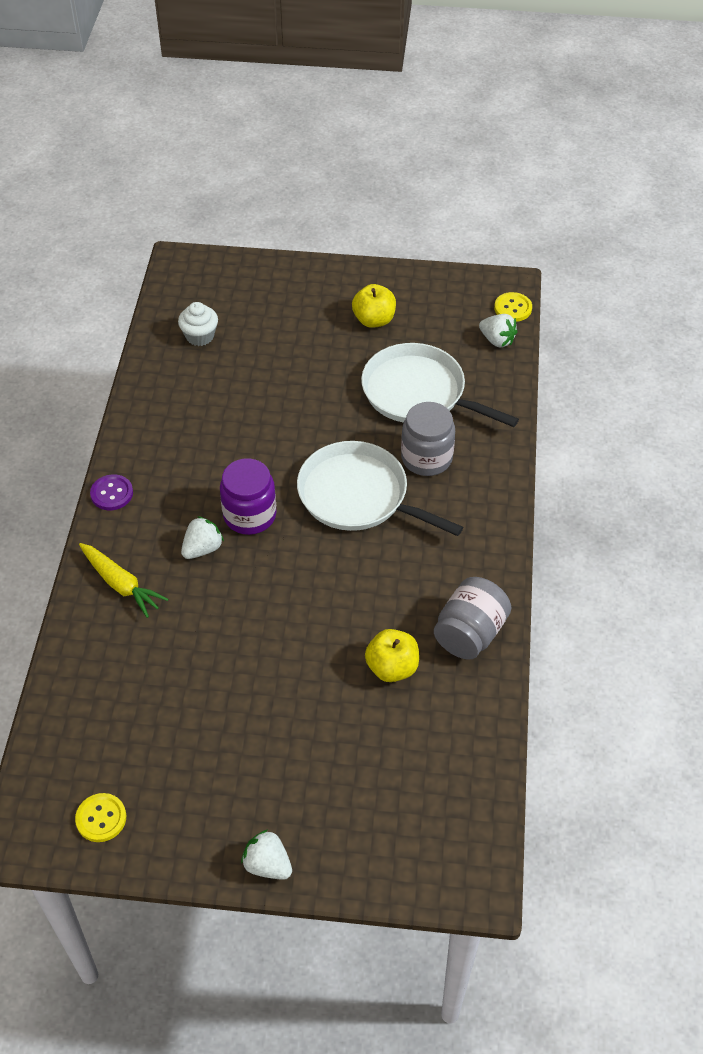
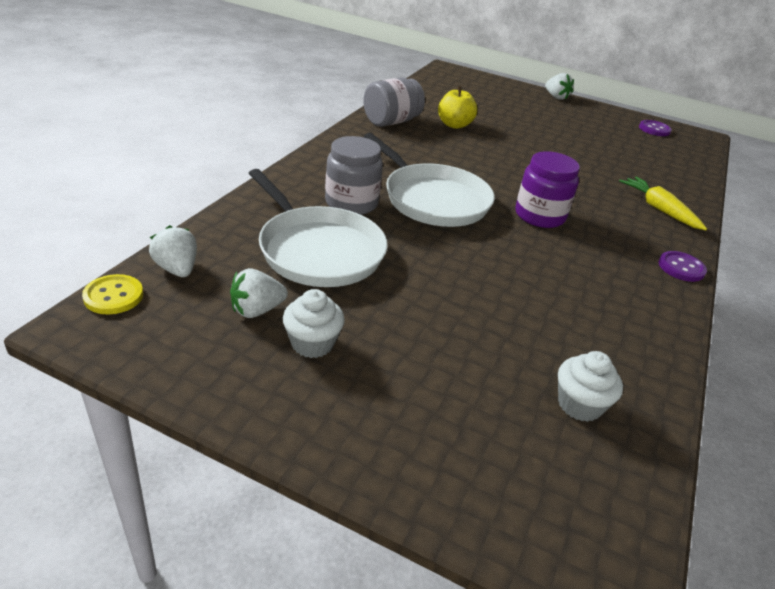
camera: 165 degrees left, 15 degrees down
yellow button [75,793,126,842] -> purple button [639,120,672,136]
white strawberry [181,516,224,559] -> white strawberry moved to [230,268,288,318]
yellow apple [352,284,396,328] -> white cupcake [283,289,345,358]

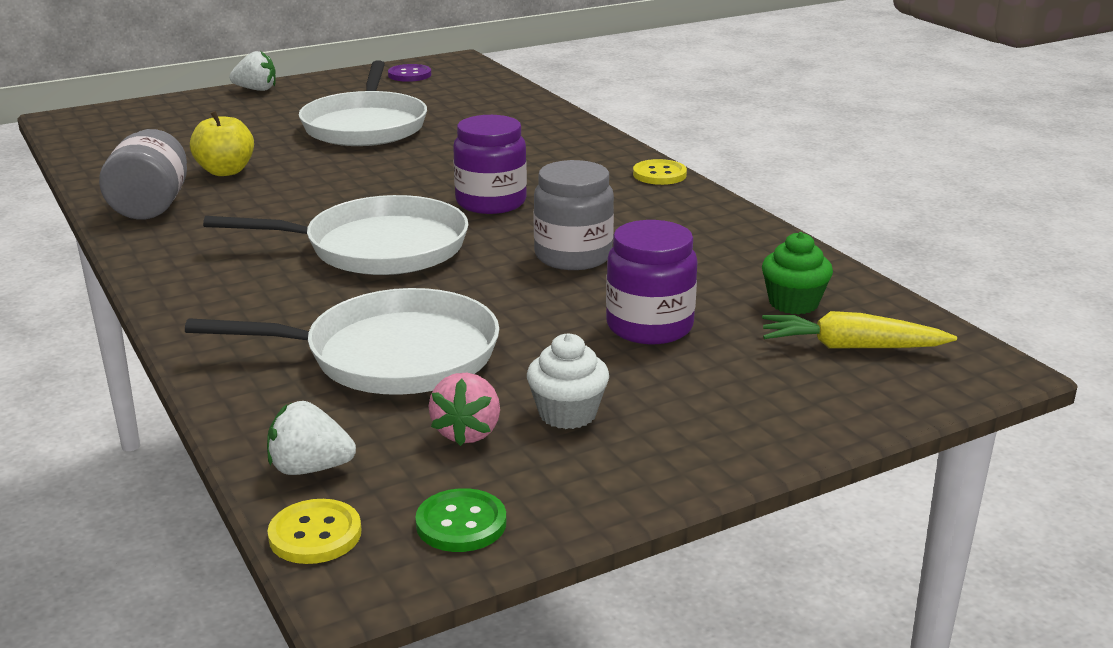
camera: 50 degrees left, 10 degrees down
white strawberry [230,268,288,318] -> pink strawberry [429,373,500,446]
grey jar [325,136,383,215] -> grey jar moved to [534,160,614,270]
white cupcake [558,351,623,422] -> green cupcake [762,232,833,314]
yellow carrot [619,176,707,230] -> yellow carrot moved to [762,311,957,349]
purple button [659,251,707,282] -> yellow button [633,159,687,185]
none -> white pan [299,60,427,146]
none -> green button [415,488,506,552]
none -> purple jar [606,220,698,344]

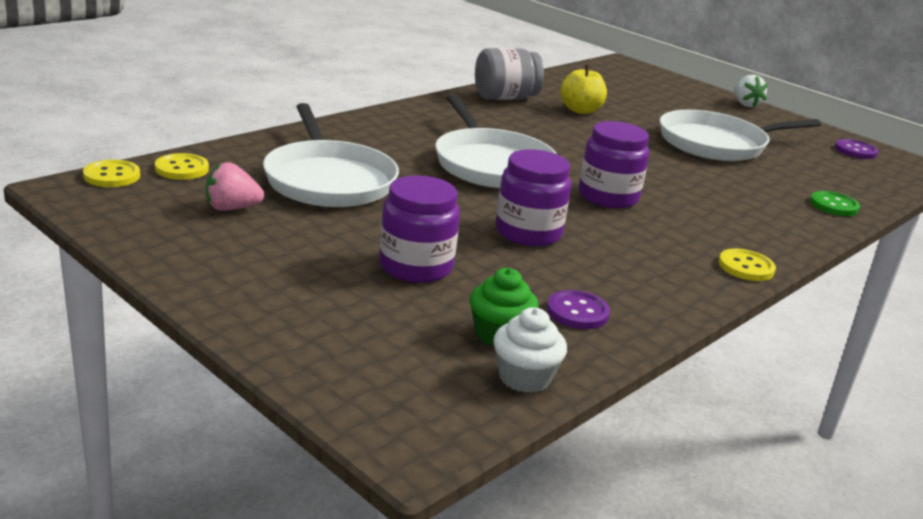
camera: 70 degrees right, 0 degrees up
white strawberry [267,401,356,475] -> yellow button [155,153,209,180]
green button [415,488,506,552] -> green button moved to [810,191,860,216]
white cupcake [527,333,609,429] -> white cupcake moved to [493,307,567,393]
grey jar [534,160,614,270] -> purple jar [495,149,571,246]
yellow carrot [762,311,957,349] -> none
none -> purple button [547,290,610,329]

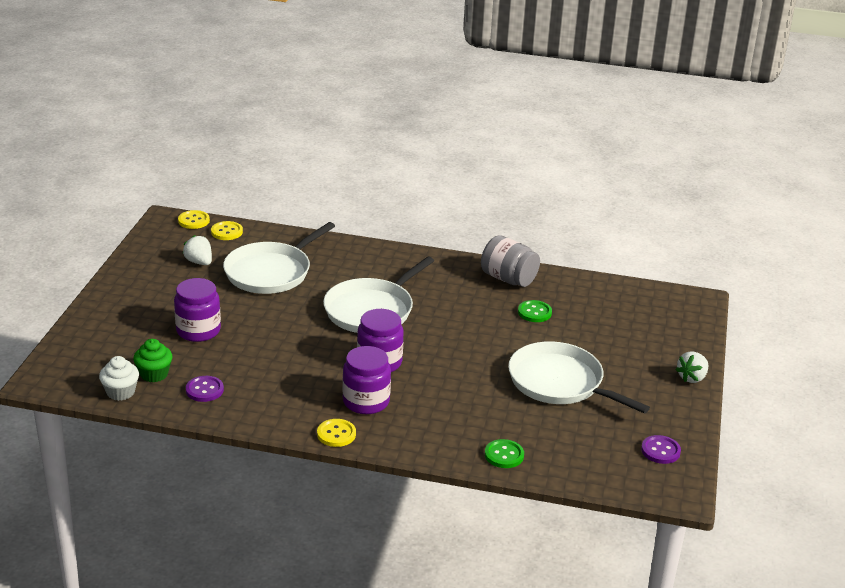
camera: 60 degrees right, 5 degrees up
pink strawberry [206,162,264,211] -> white strawberry [183,235,212,265]
purple jar [495,149,571,246] -> purple jar moved to [342,346,391,414]
yellow apple [560,65,607,114] -> green button [518,300,552,322]

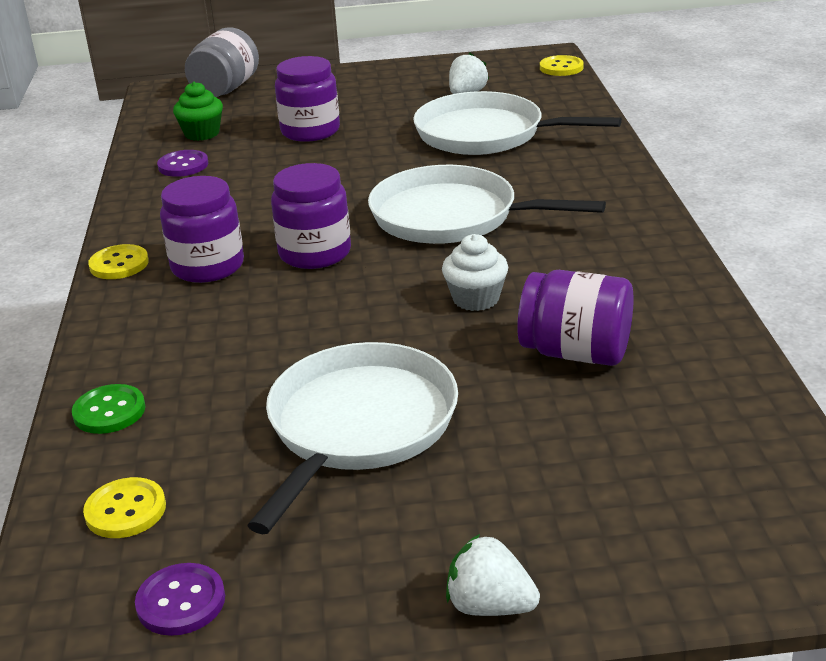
camera: 75 degrees right, 0 degrees up
white cupcake [99,356,139,401] -> white cupcake moved to [442,234,508,311]
yellow button [211,221,243,240] -> yellow button moved to [83,477,166,538]
grey jar [481,235,540,287] -> grey jar moved to [185,27,259,97]
green button [518,300,552,322] -> purple jar [517,270,634,366]

